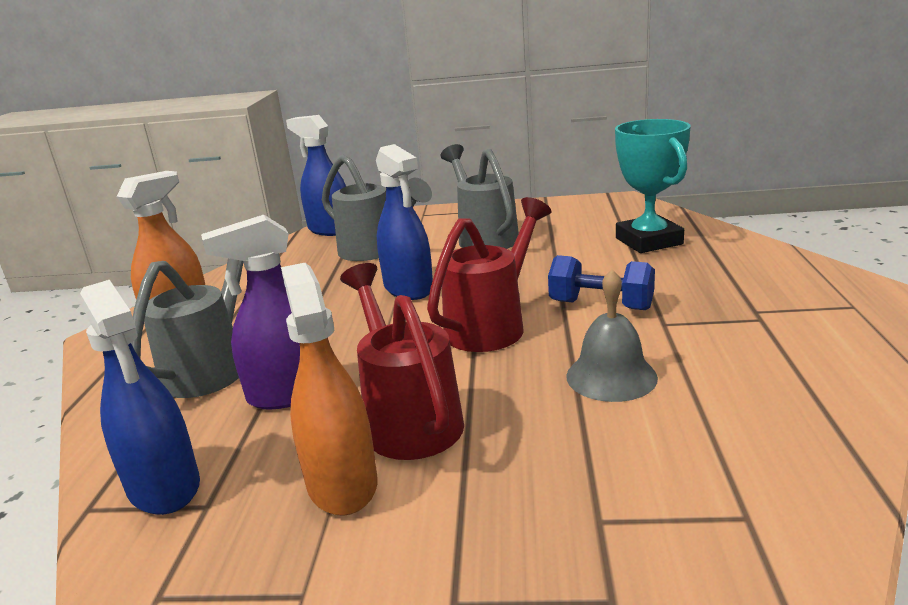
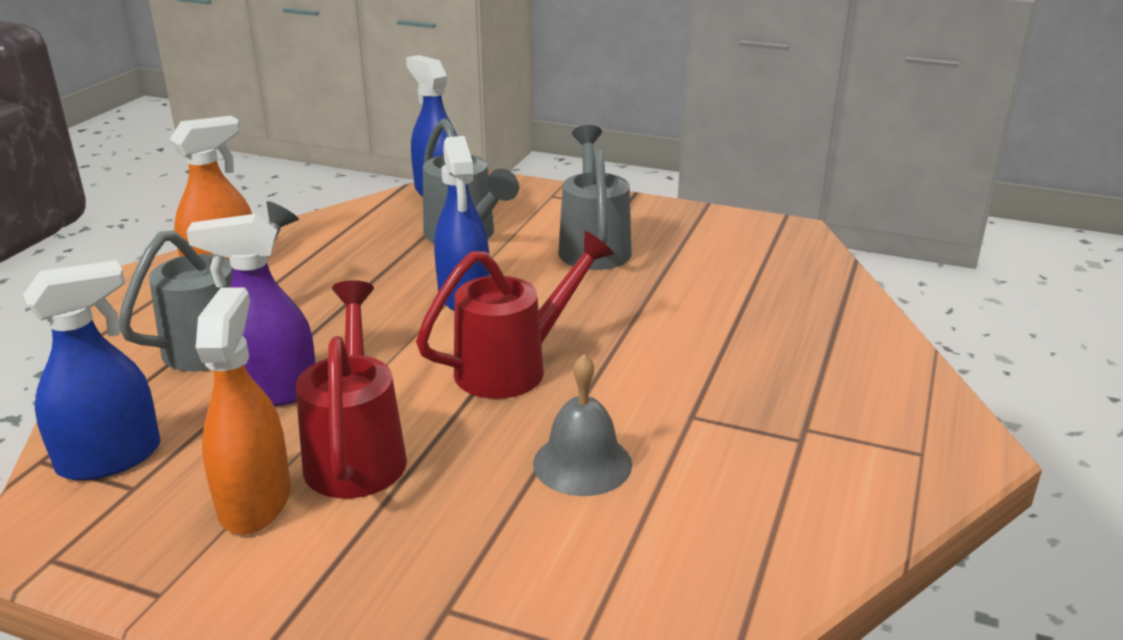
camera: 15 degrees right, 5 degrees up
blue spray bottle [80,280,200,515] -> blue spray bottle turned 105 degrees counterclockwise [23,260,161,480]
blue dumbbell [548,255,655,310] -> none
turquoise trophy [615,119,691,253] -> none

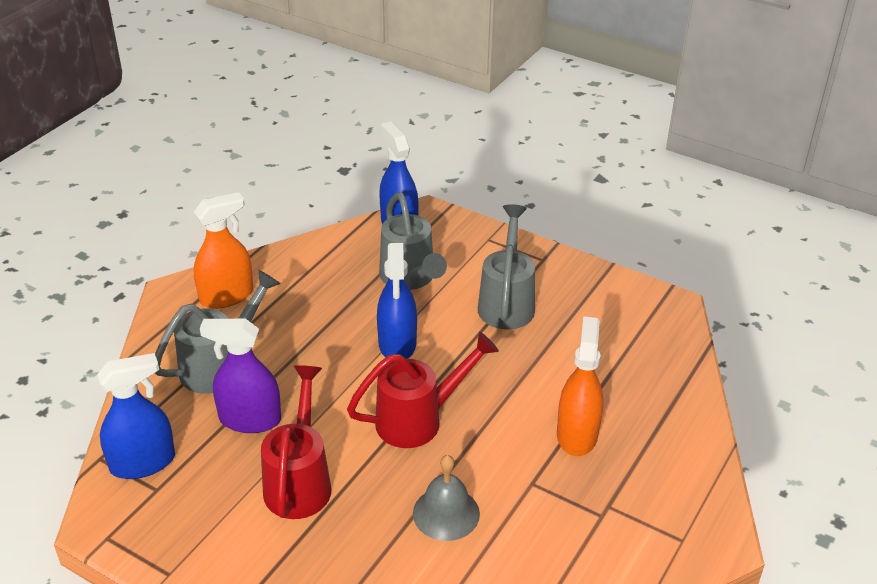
camera: 10 degrees right, 10 degrees up
orange spray bottle [196,287,291,534] -> orange spray bottle moved to [557,316,603,456]

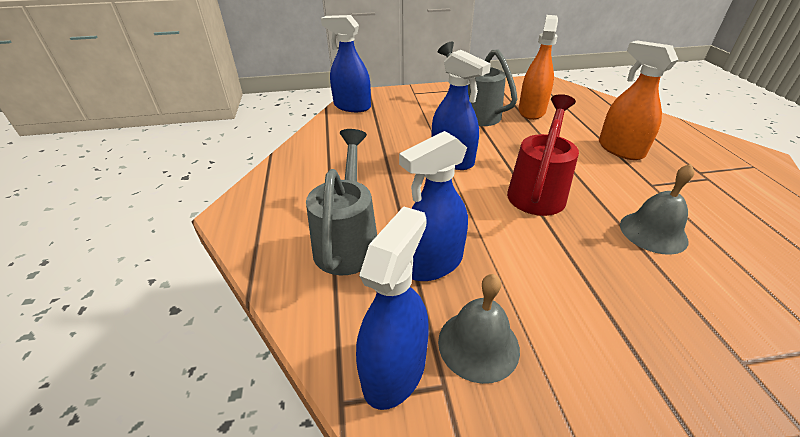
camera: 40 degrees left, 0 degrees up
orange spray bottle [194,192,253,309] -> orange spray bottle moved to [518,15,558,120]
purple spray bottle [200,319,281,433] -> blue spray bottle [399,131,468,281]
red watering can [261,365,332,519] -> none
grey watering can [379,193,447,290] -> none
none -> grey bell [438,274,520,384]

